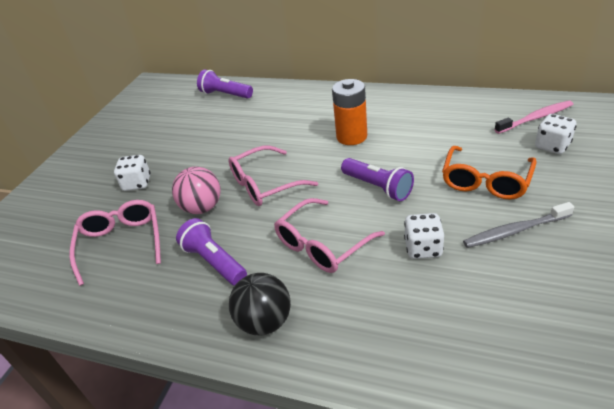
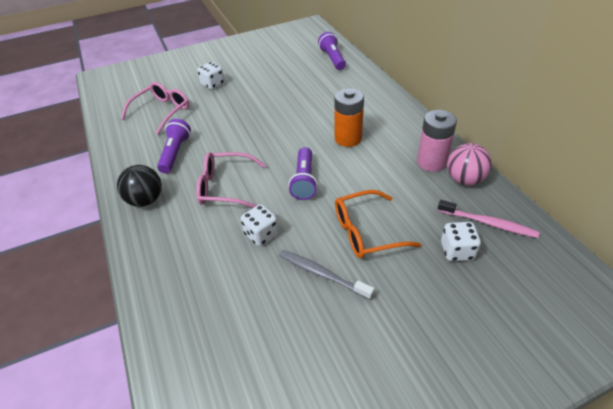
camera: 45 degrees right, 5 degrees up
pink ball [172,167,220,214] -> pink ball moved to [447,143,492,186]
pink glasses [229,146,318,206] -> none
none -> pink battery [417,110,457,172]

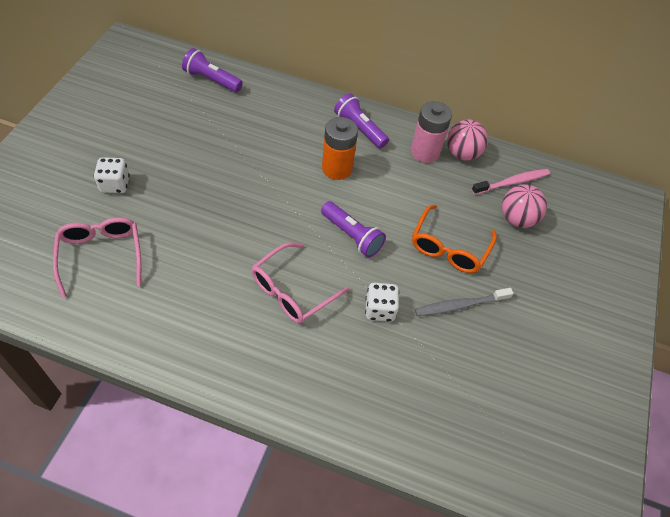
camera: 55 degrees left, 10 degrees up
black ball [117,165,162,207] -> none
purple flashlight [157,119,191,173] -> purple flashlight moved to [334,93,389,149]
white dice [441,222,481,261] -> pink ball [502,184,547,228]

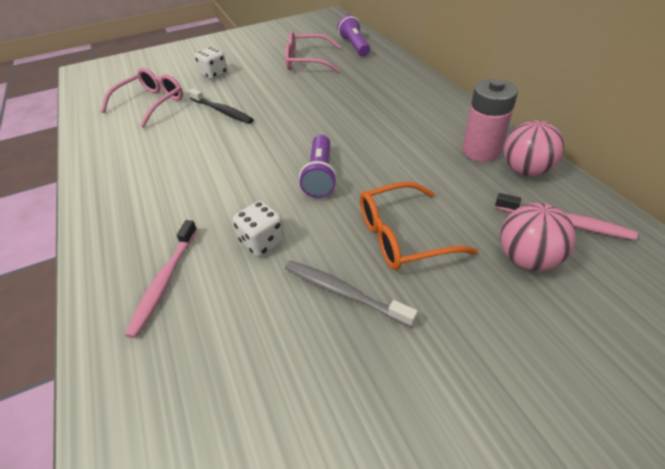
camera: 55 degrees right, 10 degrees down
pink glasses [252,242,350,324] -> pink glasses moved to [285,31,341,72]
orange battery [322,117,358,180] -> none
purple flashlight [334,93,389,149] -> none
none -> pink toothbrush [125,220,198,338]
none -> black toothbrush [188,88,254,124]

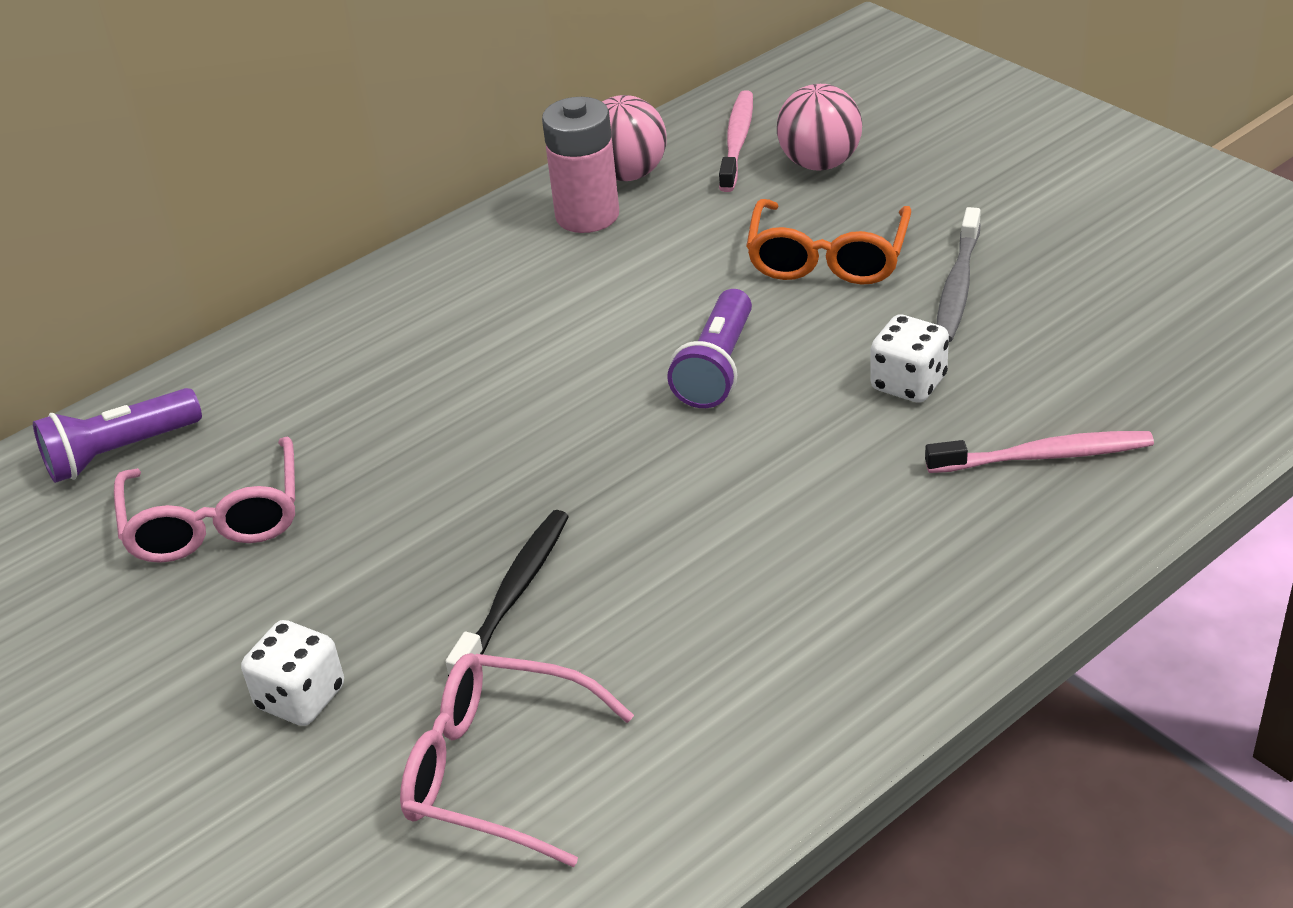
camera: 105 degrees left, 5 degrees down
purple flashlight [299,135,337,198] -> purple flashlight turned 120 degrees clockwise [667,289,752,408]
orange glasses [360,182,478,270] -> orange glasses turned 45 degrees clockwise [746,199,911,285]

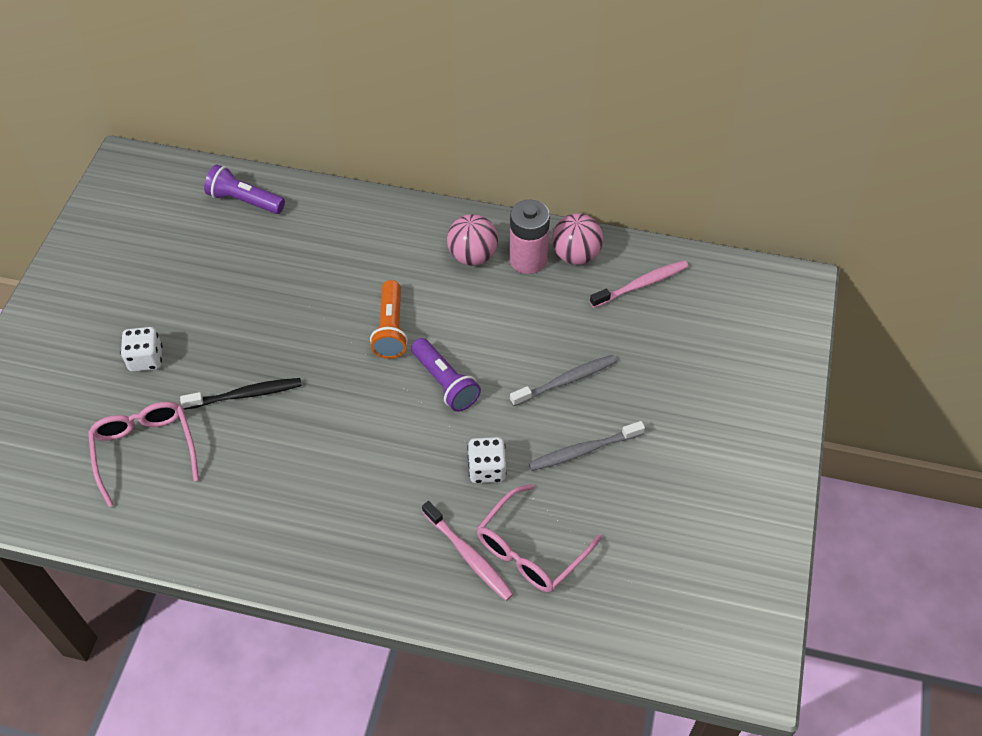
camera: 50 degrees right, 15 degrees up
pink glasses [114,437,295,563] -> pink glasses moved to [477,484,602,593]
purple flashlight [667,289,752,408] -> purple flashlight turned 105 degrees counterclockwise [411,338,481,412]
orange glasses [746,199,911,285] -> grey toothbrush [510,355,617,406]
pink ball [777,84,862,171] -> pink ball moved to [447,214,498,266]
none -> orange flashlight [370,280,408,359]

